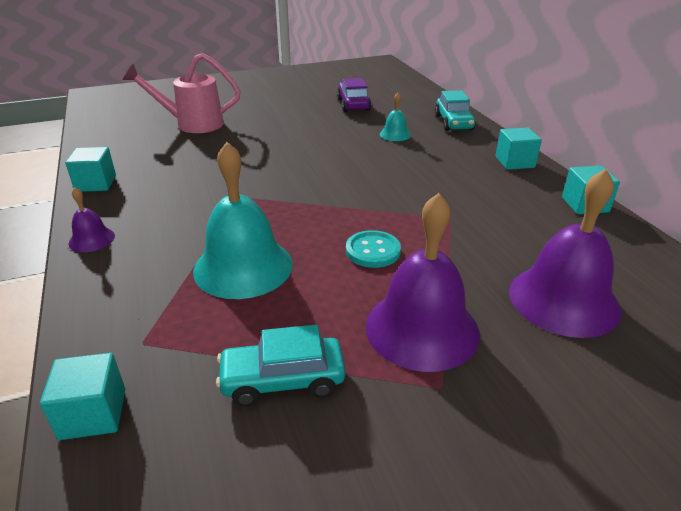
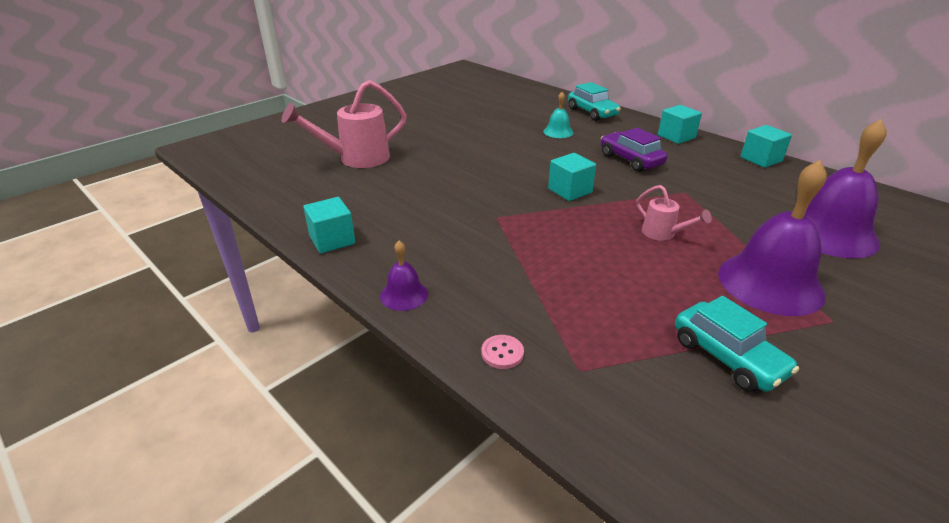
camera: 25 degrees left, 0 degrees up
turquoise cube [40,353,125,440] -> turquoise cube moved to [548,153,596,201]
turquoise bell [193,142,293,299] -> none
turquoise car [216,325,345,406] -> turquoise car turned 90 degrees counterclockwise [675,296,799,392]
purple car [337,78,372,112] -> purple car moved to [601,128,667,172]
turquoise button [346,230,401,268] -> pink watering can [636,185,712,241]
none -> pink button [481,335,524,369]

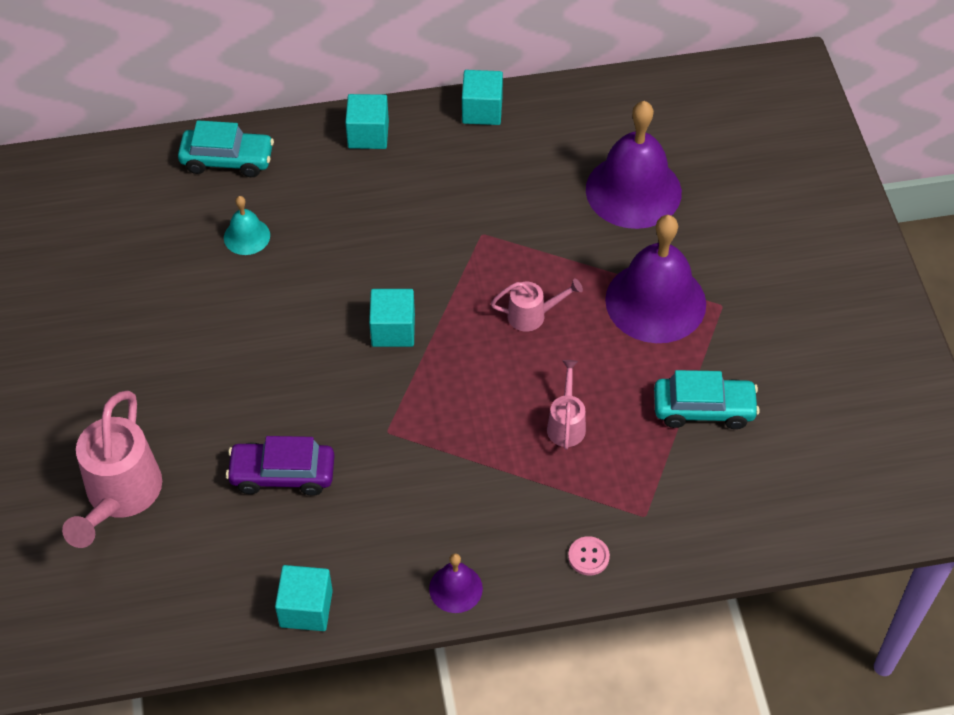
camera: 55 degrees left, 20 degrees up
purple car [601,128,667,172] -> purple car moved to [226,436,334,496]
none -> pink watering can [547,360,586,450]

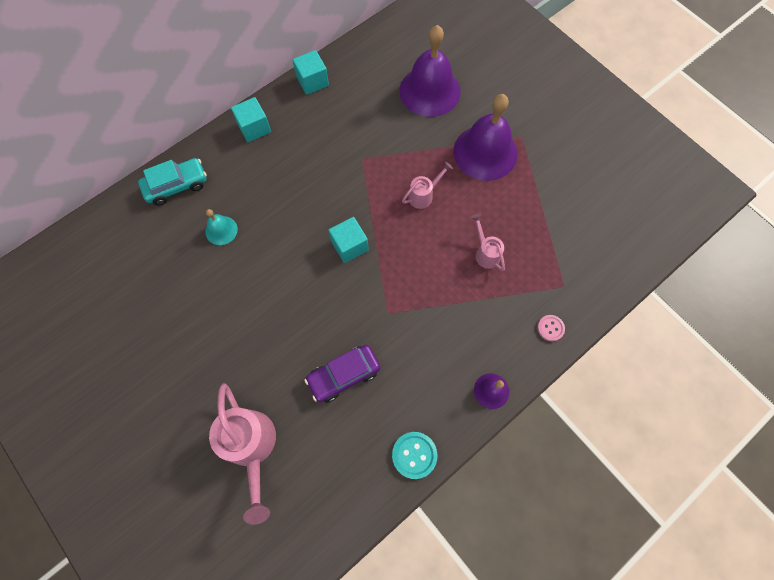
camera: 30 degrees left, 15 degrees up
turquoise cube [275,565,333,631] -> turquoise button [392,432,437,479]
turquoise car [654,370,760,429] -> none

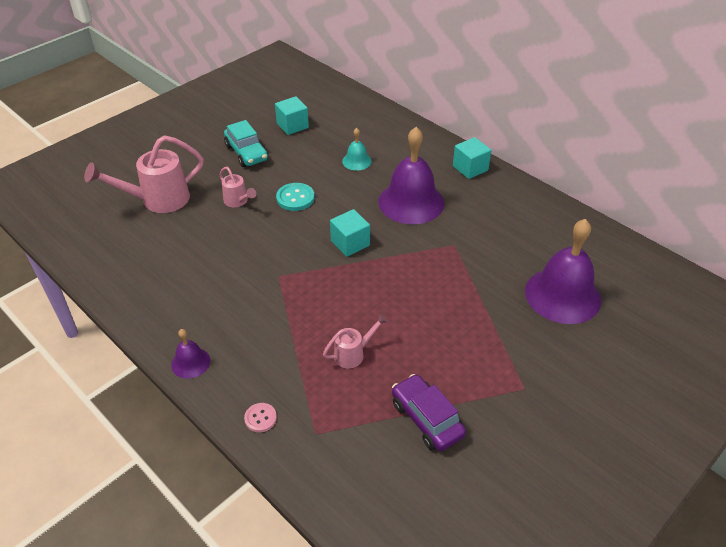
camera: 85 degrees right, 25 degrees down
turquoise car [138,158,207,205] -> turquoise car moved to [224,120,268,167]
turquoise cube [293,50,329,95] -> turquoise cube moved to [275,96,309,135]
purple car [305,345,380,403] -> purple car moved to [392,374,466,451]
turquoise button [392,432,437,479] -> turquoise button moved to [276,183,315,211]
pink watering can [402,162,453,209] -> pink watering can moved to [220,167,256,207]
purple bell [453,94,517,181] -> purple bell moved to [379,127,444,224]

